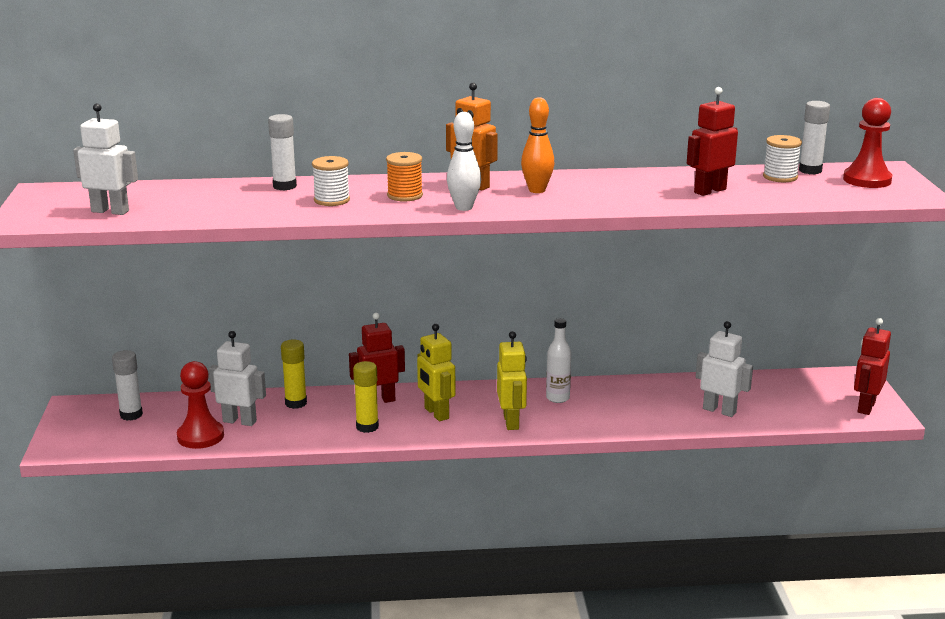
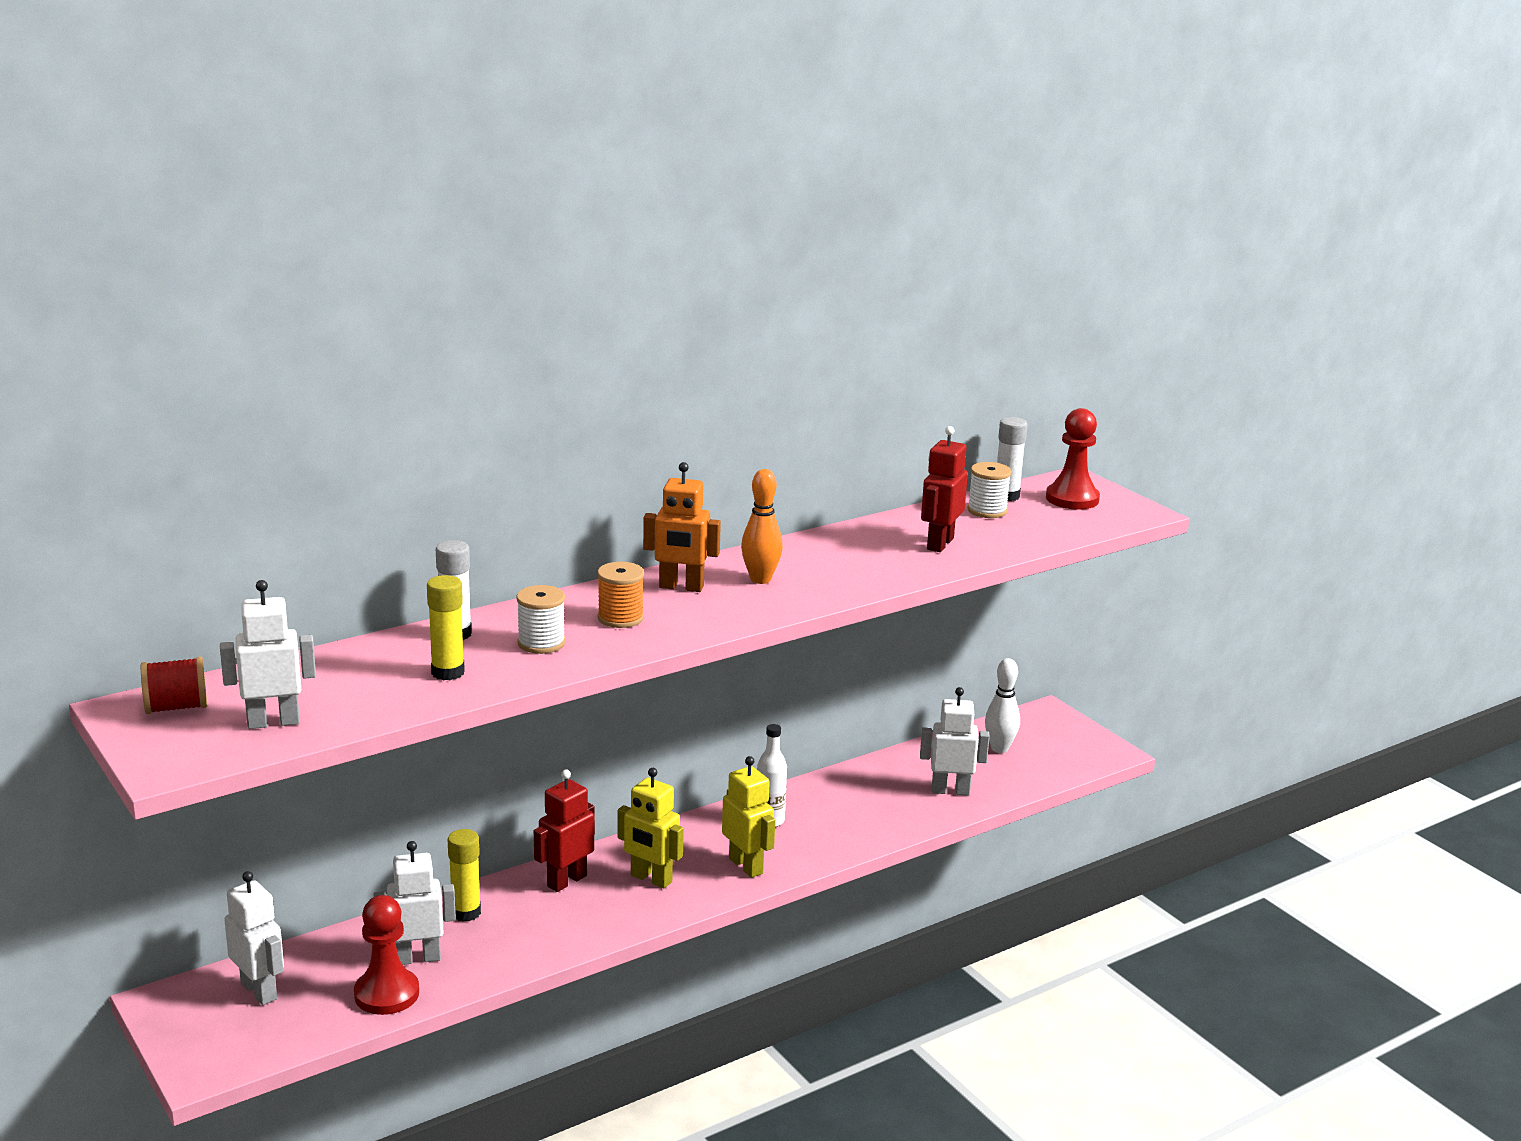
camera: 30 degrees left, 0 degrees up
white glue stick [112,350,143,421] -> white robot [224,871,284,1005]
yellow glue stick [353,361,379,433] -> yellow glue stick moved to [427,575,465,680]
white bowling pin [447,112,481,211] -> white bowling pin moved to [985,658,1020,753]
red robot [854,318,891,415] -> none
none -> red spool [141,657,207,714]

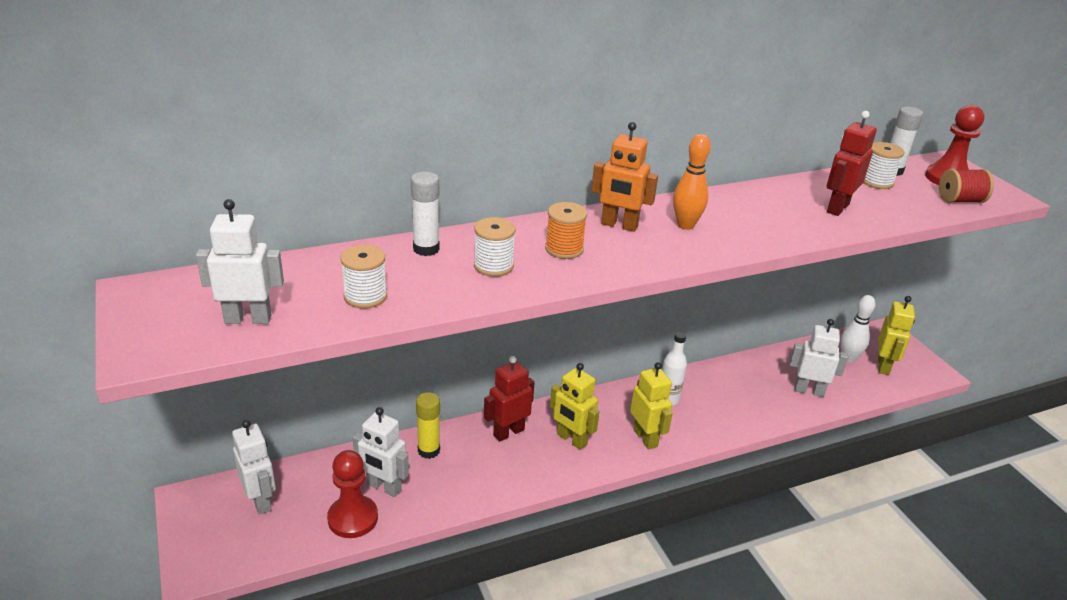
camera: 10 degrees right, 10 degrees up
red spool [141,657,207,714] -> red spool moved to [939,169,994,203]
white robot [374,841,456,965] -> white robot turned 150 degrees counterclockwise [353,407,409,497]
yellow glue stick [427,575,465,680] -> none
none -> white spool [340,245,387,309]
none -> yellow robot [878,296,915,375]

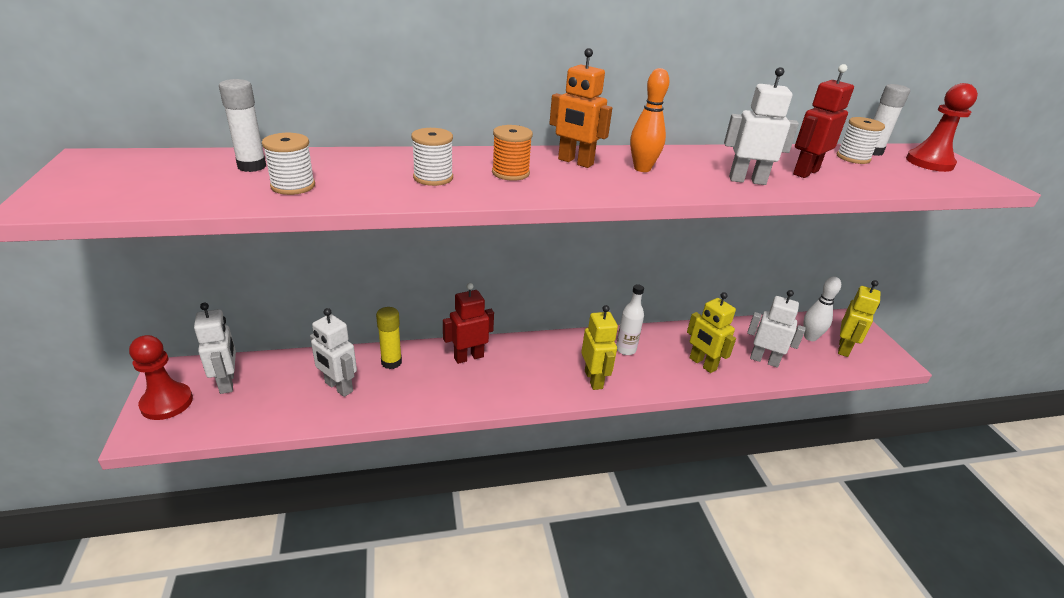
camera: 10 degrees right, 0 degrees up
white robot [196,199,284,324] -> white robot moved to [724,67,799,185]
red pawn [327,450,378,538] -> red pawn moved to [129,335,193,420]
white glue stick [411,172,439,256] -> white glue stick moved to [219,79,266,172]
yellow robot [550,363,600,450] -> yellow robot moved to [687,292,736,373]
red spool [939,169,994,203] -> none

